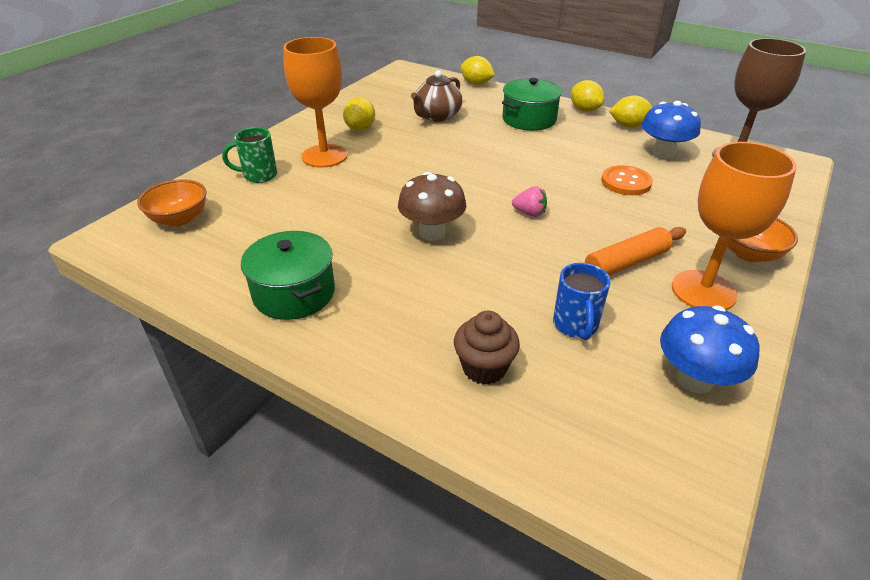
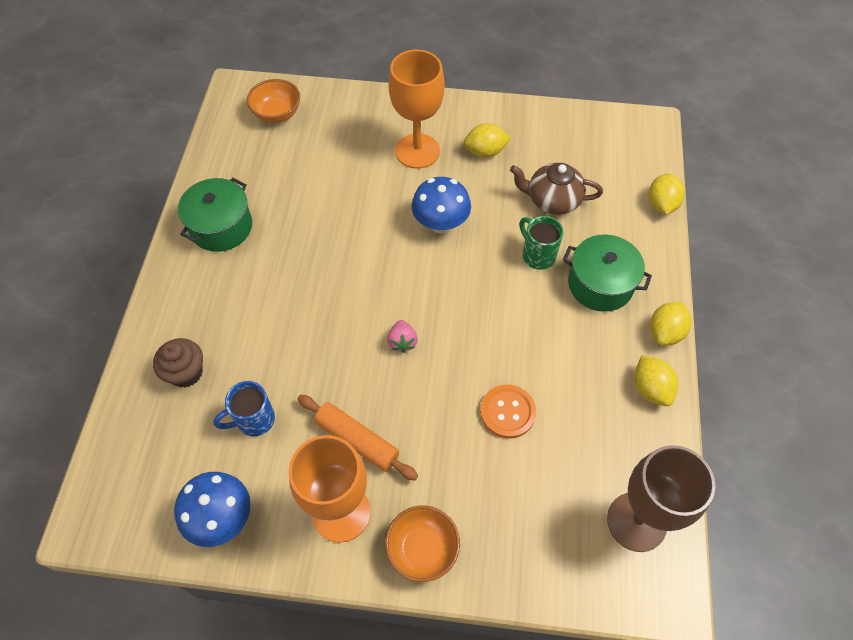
camera: 65 degrees right, 20 degrees up
green mug [222,127,277,183] -> green mug moved to [519,216,564,270]
brown mushroom [398,172,466,241] -> none
blue mushroom [642,101,701,159] -> blue mushroom moved to [411,177,471,233]

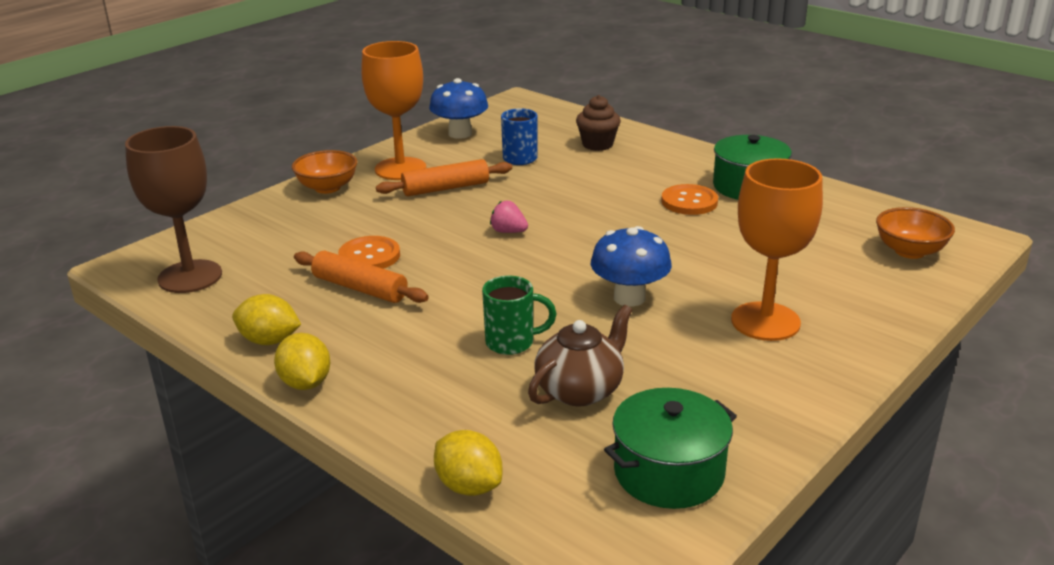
camera: 125 degrees right, 30 degrees down
yellow lemon [463,123,511,158] -> none
green pot [563,234,652,312] -> green pot moved to [604,388,737,509]
none -> orange rolling pin [294,251,429,303]
none -> orange button [661,184,718,215]

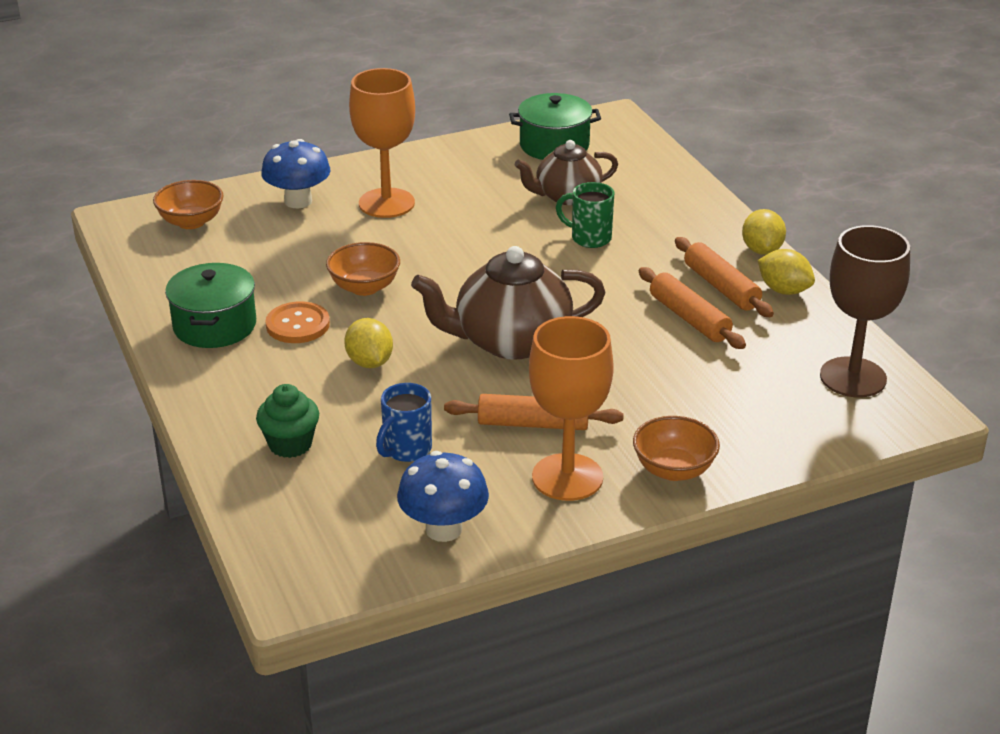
camera: 155 degrees left, 5 degrees up
orange button [338,236,400,269] -> none
yellow lemon [434,430,503,496] -> yellow lemon moved to [344,318,393,368]
pink strawberry [490,201,528,233] -> brown teapot [411,246,606,360]
brown cupcake [576,95,621,151] -> green cupcake [256,384,319,458]
blue mushroom [591,226,672,307] -> blue mushroom moved to [261,139,330,208]
none -> orange bowl [326,242,400,296]
none -> orange rolling pin [675,237,774,317]

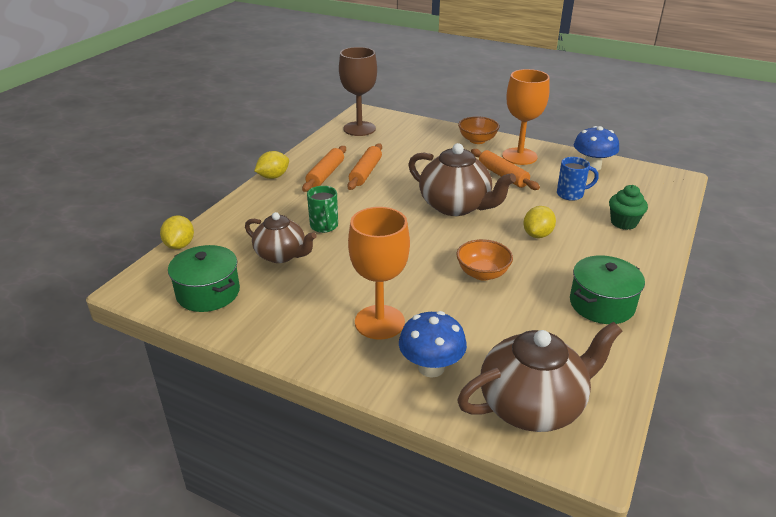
camera: 130 degrees left, 0 degrees up
orange bowl [153,180,224,229] -> brown teapot [457,322,622,432]
orange button [266,301,330,343] -> none
yellow lemon [758,249,815,295] -> yellow lemon moved to [160,215,194,249]

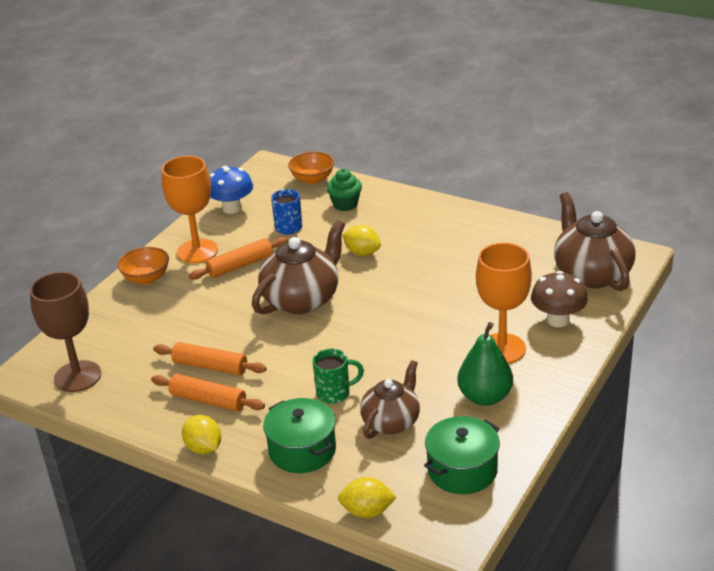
camera: 85 degrees left, 0 degrees up
blue mushroom [399,311,467,377] -> brown mushroom [531,271,588,327]
orange bowl [457,239,513,281] -> orange bowl moved to [288,152,334,184]
green pot [570,255,645,324] -> green pot moved to [263,398,336,473]
none -> green pear [457,322,513,406]

